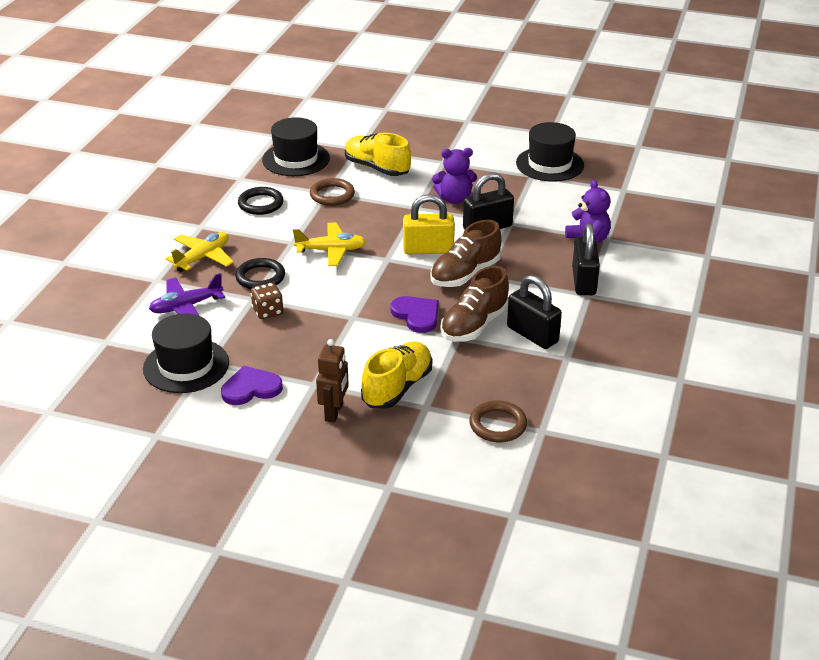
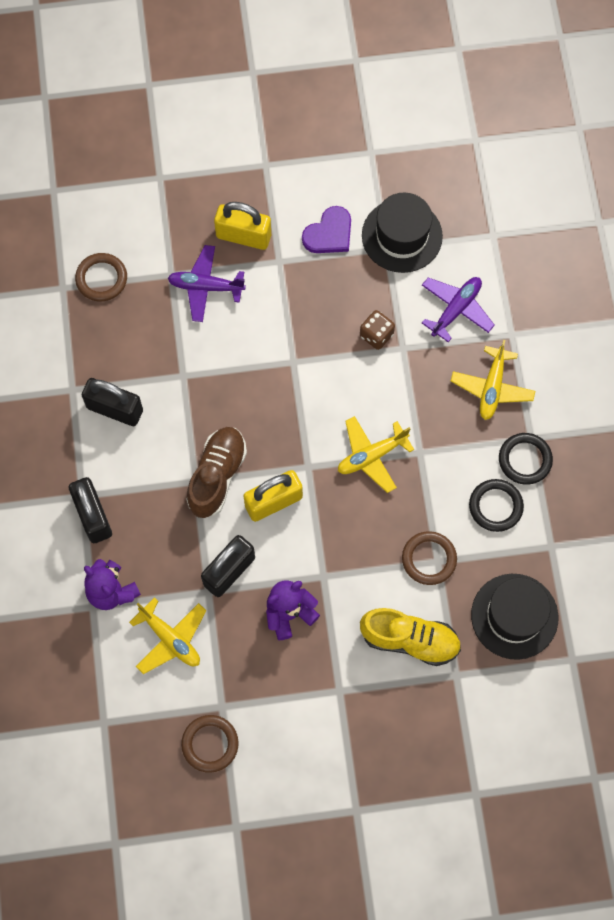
camera: 155 degrees right, 35 degrees up
black ring [235,258,285,289] -> black ring moved to [499,433,553,485]
brown robot [316,339,349,423] -> yellow padlock [214,202,271,250]
yellow shoe [361,341,432,409] -> purple plane [168,245,246,322]
purple heart [391,296,439,333] -> none
brown shoe [440,266,509,342] -> none
black hat [516,122,584,182] -> brown ring [181,715,239,773]
none -> yellow plane [129,597,206,674]

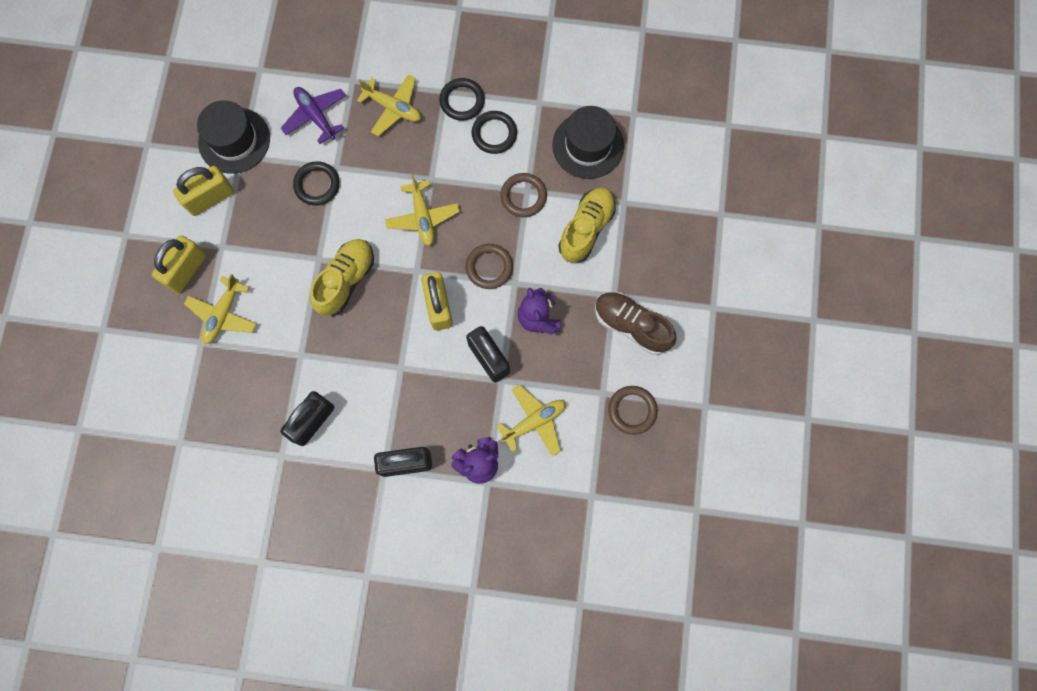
camera: 75 degrees left, 5 degrees up
brown ring [75,253,127,302] -> brown ring moved to [466,244,513,289]
purple plane [168,245,246,322] -> yellow plane [184,274,257,344]
brown shoe [186,427,247,518] -> brown shoe moved to [595,292,677,355]
purple heart [302,206,351,253] -> yellow padlock [173,166,234,216]
brown dice [360,310,395,350] -> black ring [293,161,340,206]
none -> yellow shoe [310,239,374,316]

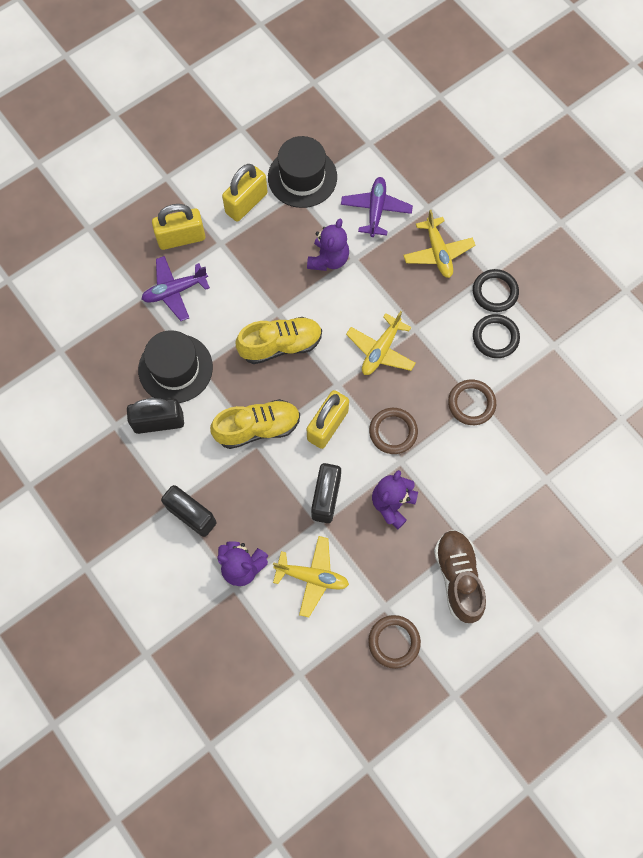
camera: 45 degrees right, 5 degrees down
yellow padlock [173,166,234,216] -> yellow padlock turned 60 degrees counterclockwise [222,164,268,222]
yellow plane [184,274,257,344] -> purple plane [142,256,210,321]
black ring [293,161,340,206] -> purple teddy bear [307,219,349,271]
black hat [552,106,624,179] -> black hat moved to [138,330,213,403]
yellow shoe [558,187,616,263] -> yellow shoe moved to [210,399,300,449]

